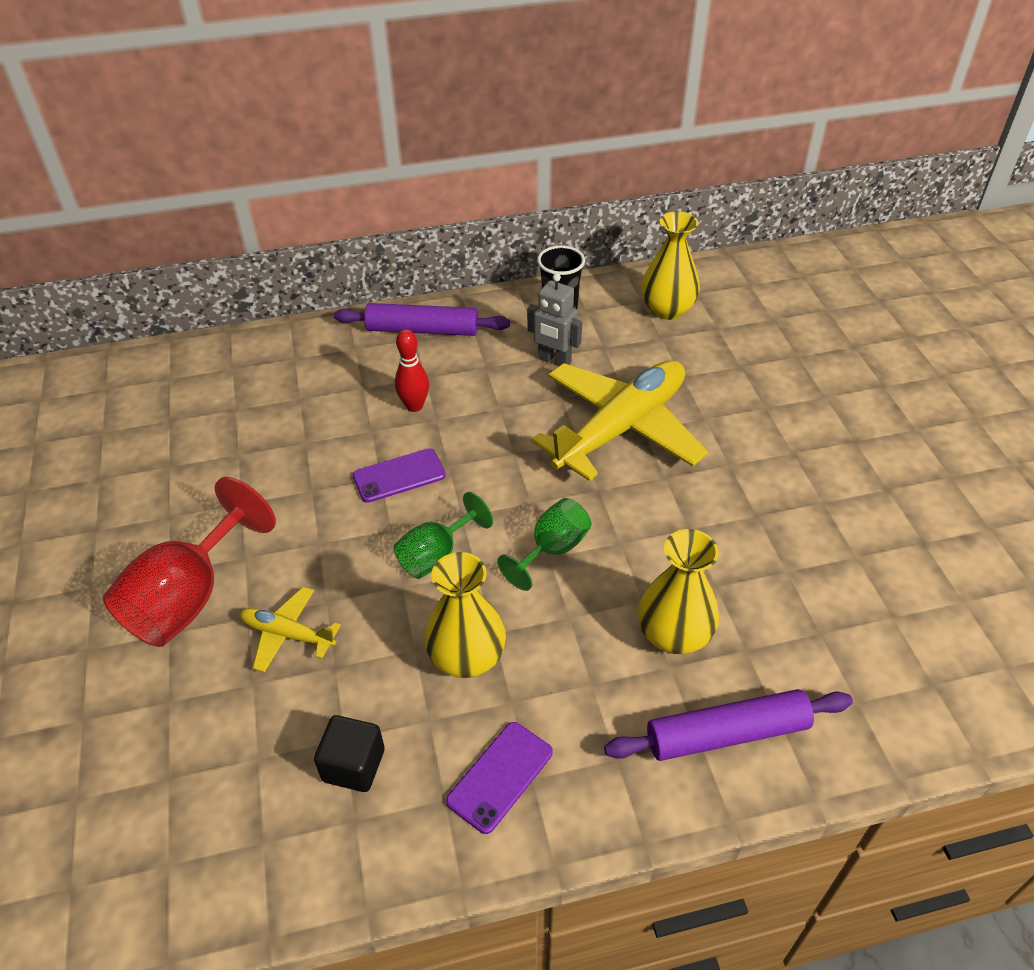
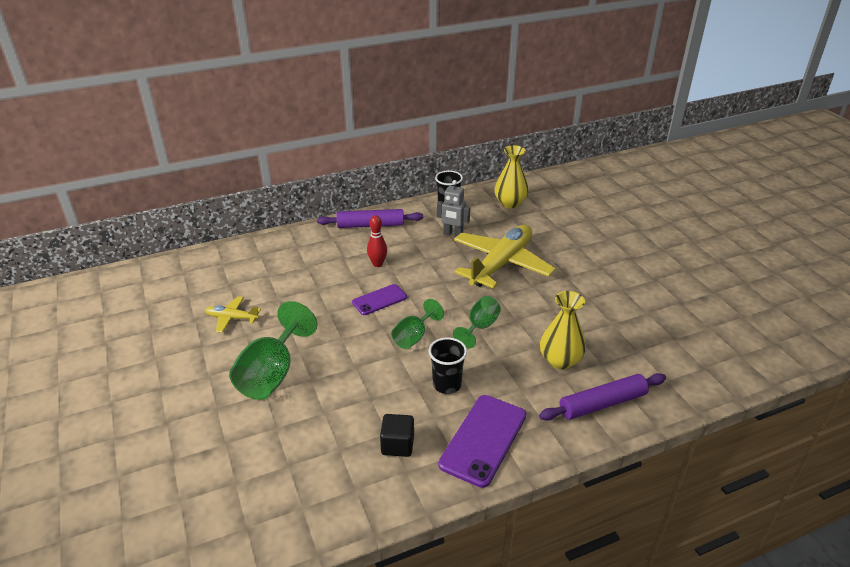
camera: 10 degrees left, 10 degrees down
red goblet [103,477,276,647] -> green goblet [229,301,318,400]
yellow plane [240,587,341,673] -> yellow plane moved to [205,296,261,333]
yellow vase [424,552,506,678] -> black cup [429,337,467,394]
purple phone [446,722,553,834] -> purple phone [438,395,526,488], size x1.65

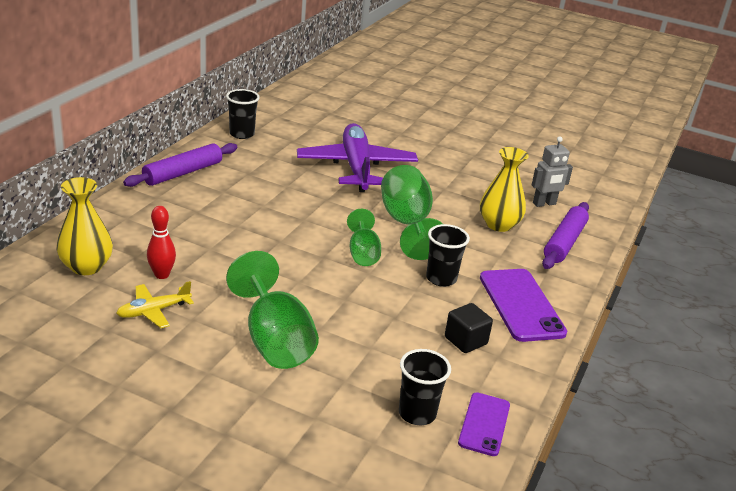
camera: 45 degrees left, 5 degrees down
purple phone [352,284,407,315] -> purple phone moved to [458,392,510,456]
red bowling pin [367,215,387,267] -> red bowling pin moved to [147,206,176,279]
grey robot [437,180,470,237] -> grey robot moved to [531,136,573,207]
green goblet [453,296,501,348] -> green goblet [381,165,443,260], size x1.69
yellow plane [454,225,555,289] -> purple plane [297,123,418,192]
yellow vase [495,145,529,208] -> yellow vase moved to [56,177,113,275]
none -> black cup [399,349,451,425]

